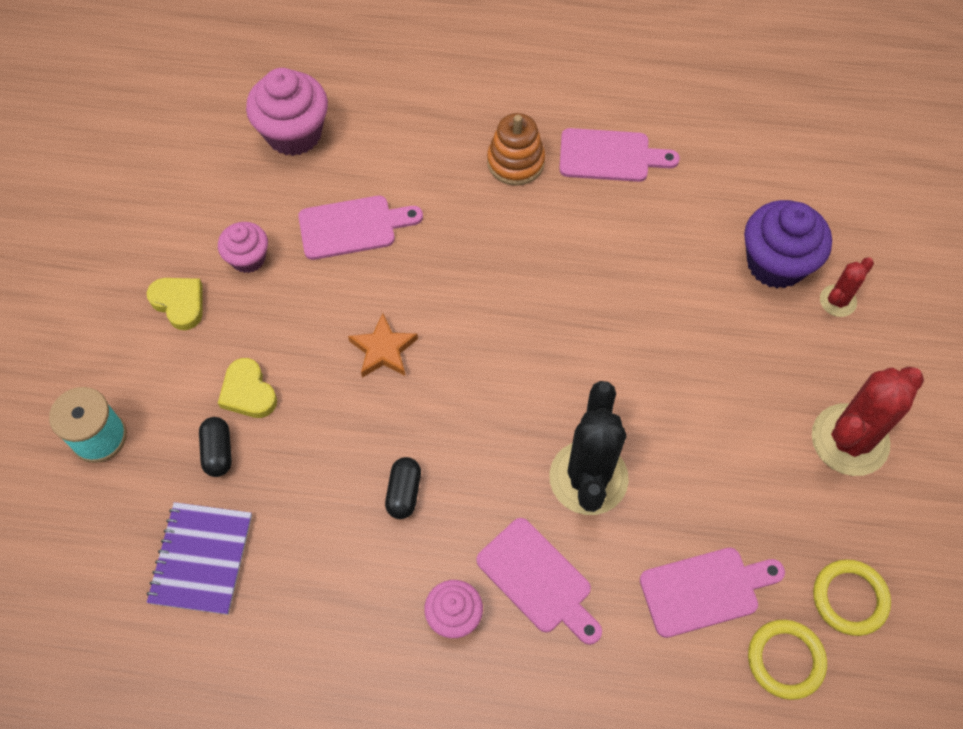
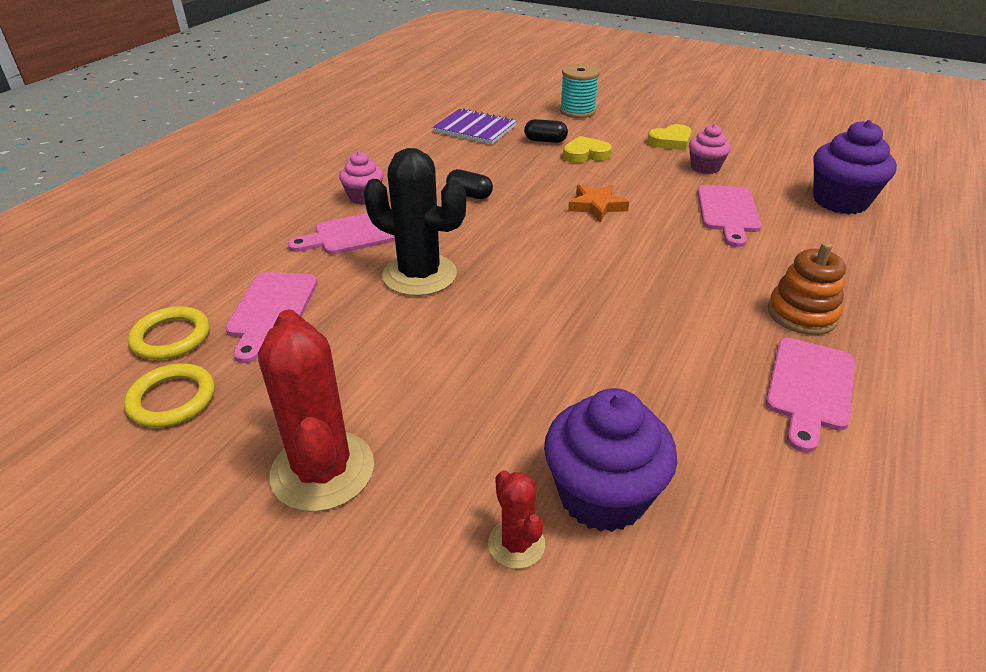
camera: 110 degrees right, 25 degrees down
pink cupcake [246,68,328,156] -> purple cupcake [813,120,897,214]

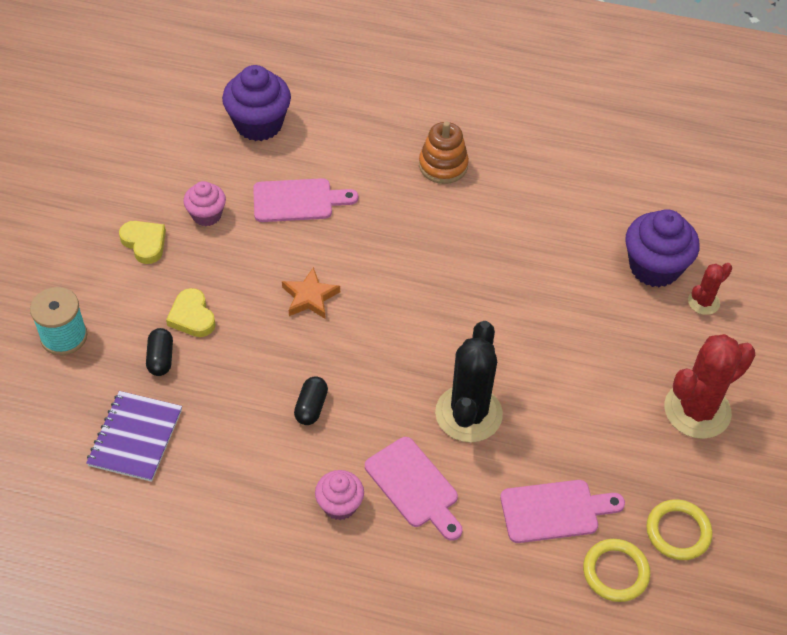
camera: 105 degrees left, 15 degrees up
pink cutting board [766,338,855,453] -> none

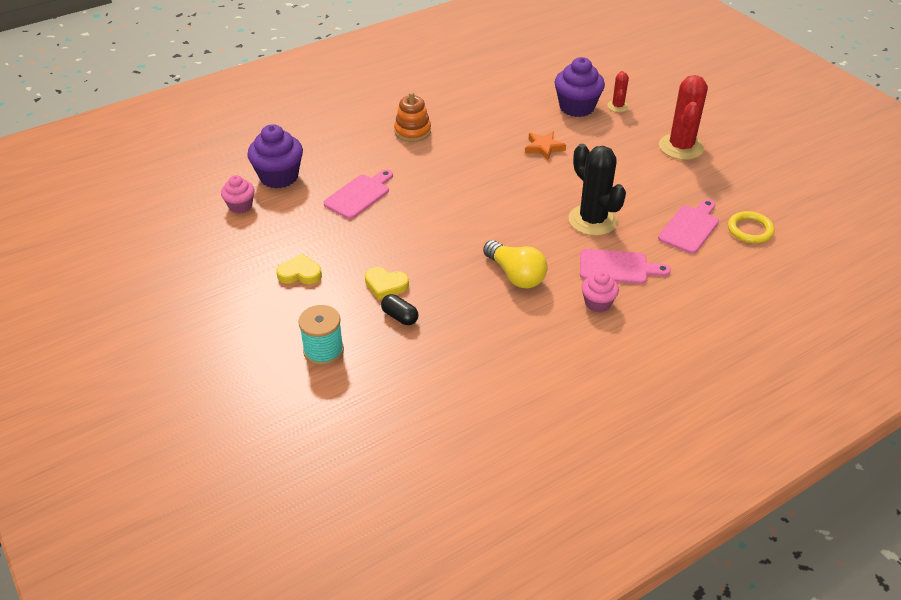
camera: 45 degrees left, 10 degrees down
purple notebook [86,391,182,482] -> none
pink cupcake [183,181,226,226] -> pink cupcake moved to [221,175,255,213]
orange star [282,267,340,319] -> orange star moved to [525,131,566,161]
black capsule [294,376,328,425] -> yellow light bulb [483,240,547,288]
yellow ring [646,499,712,560] -> none

